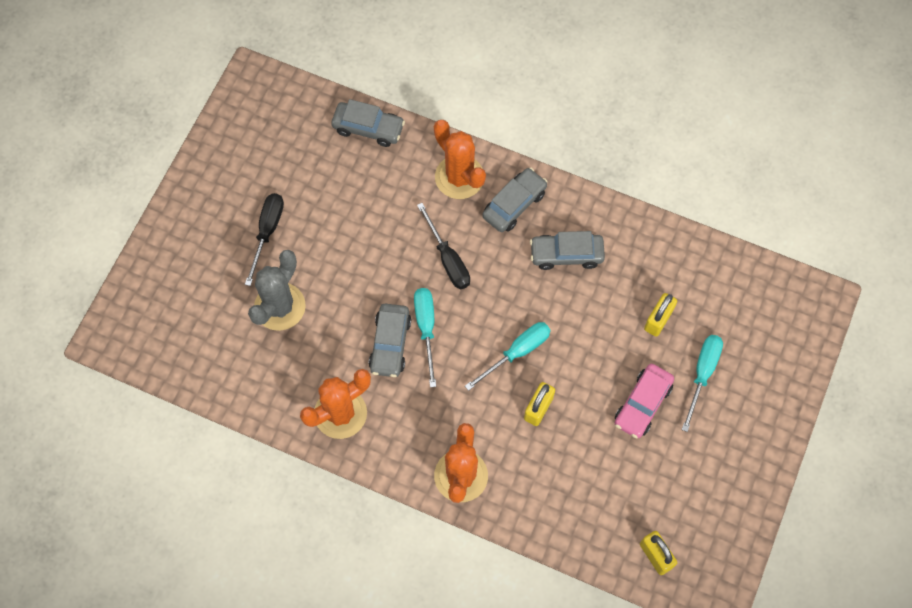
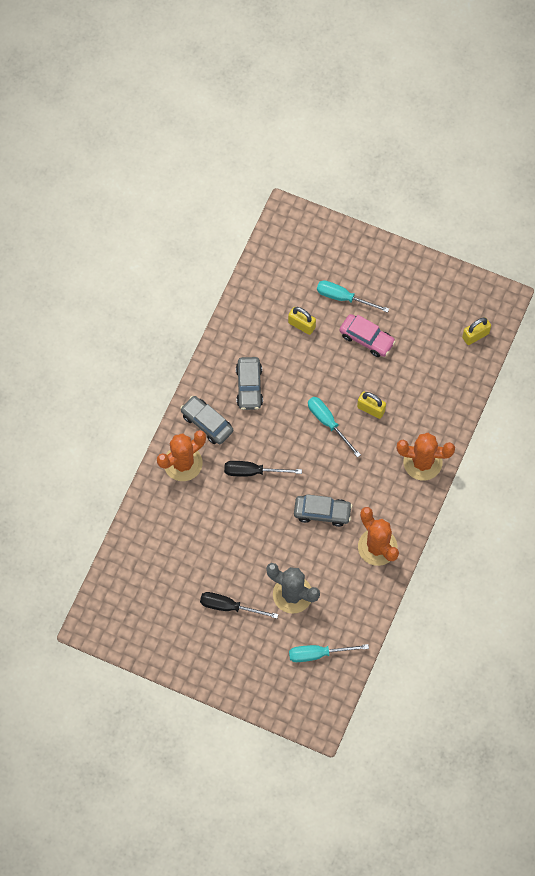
camera: 90 degrees left, 0 degrees up
grey car [331,99,405,147] -> none
turquoise screwdriver [414,288,436,387] -> turquoise screwdriver moved to [289,644,369,662]
black screwdriver [417,203,470,289] -> black screwdriver turned 150 degrees counterclockwise [224,461,302,477]

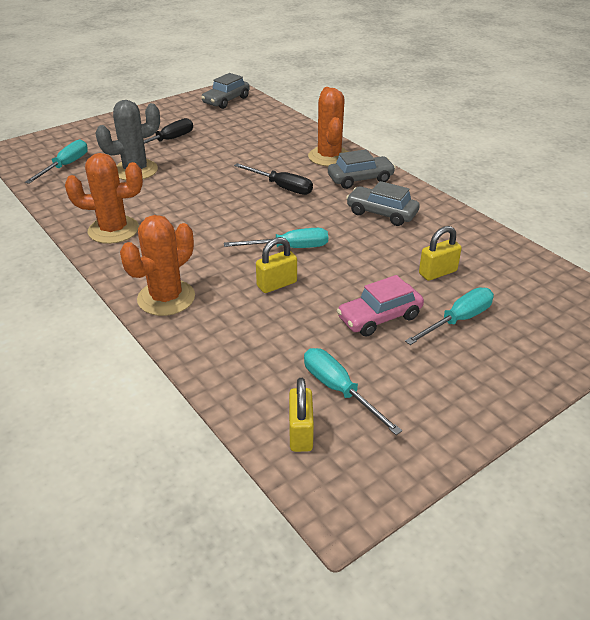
camera: 120 degrees right, 30 degrees down
black screwdriver [224,461,302,477] -> black screwdriver turned 90 degrees clockwise [234,163,313,195]
grey car [294,494,352,527] -> grey car moved to [201,73,250,109]
none -> turquoise screwdriver [304,348,402,435]

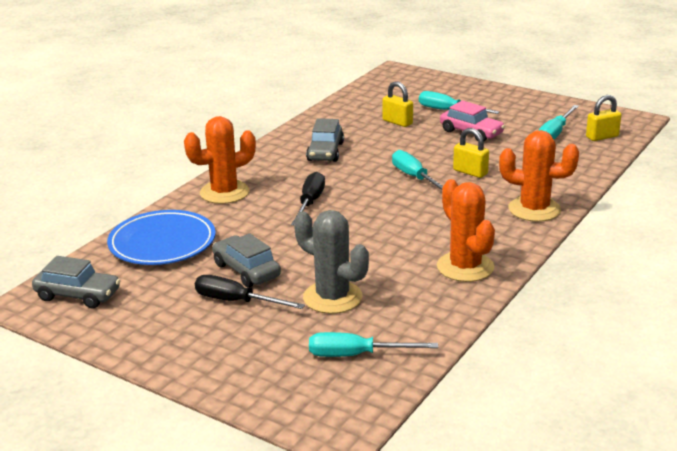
camera: 110 degrees left, 10 degrees down
grey car [328,149,396,189] -> grey car moved to [212,233,281,288]
none -> blue plate [107,210,216,265]

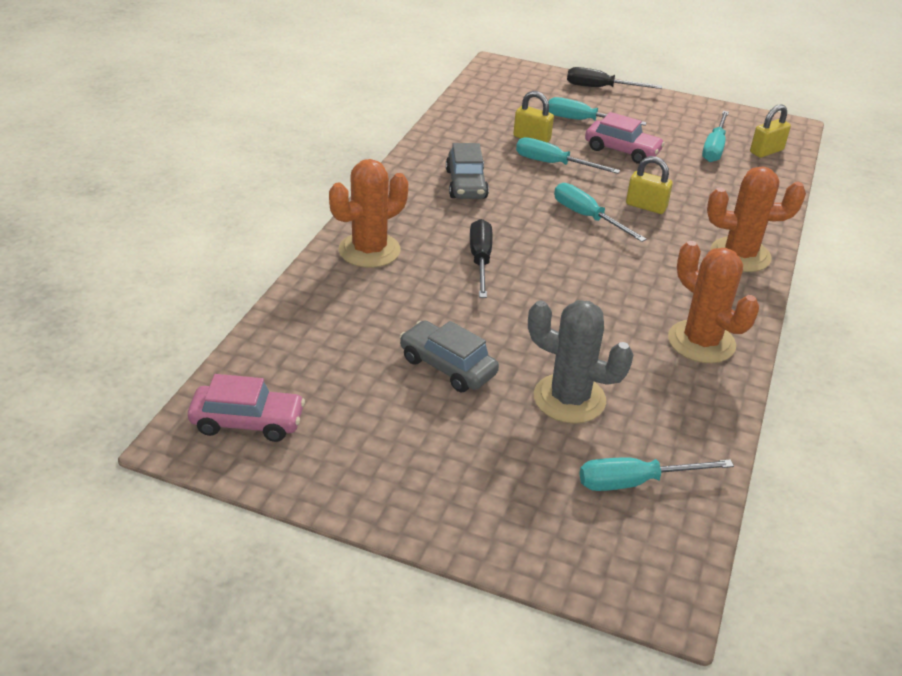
camera: 15 degrees left, 10 degrees up
grey car [32,256,121,308] -> pink car [188,374,305,442]
blue plate [107,210,216,265] -> none
black screwdriver [195,275,305,309] -> black screwdriver moved to [567,67,662,89]
none -> turquoise screwdriver [516,137,620,174]

